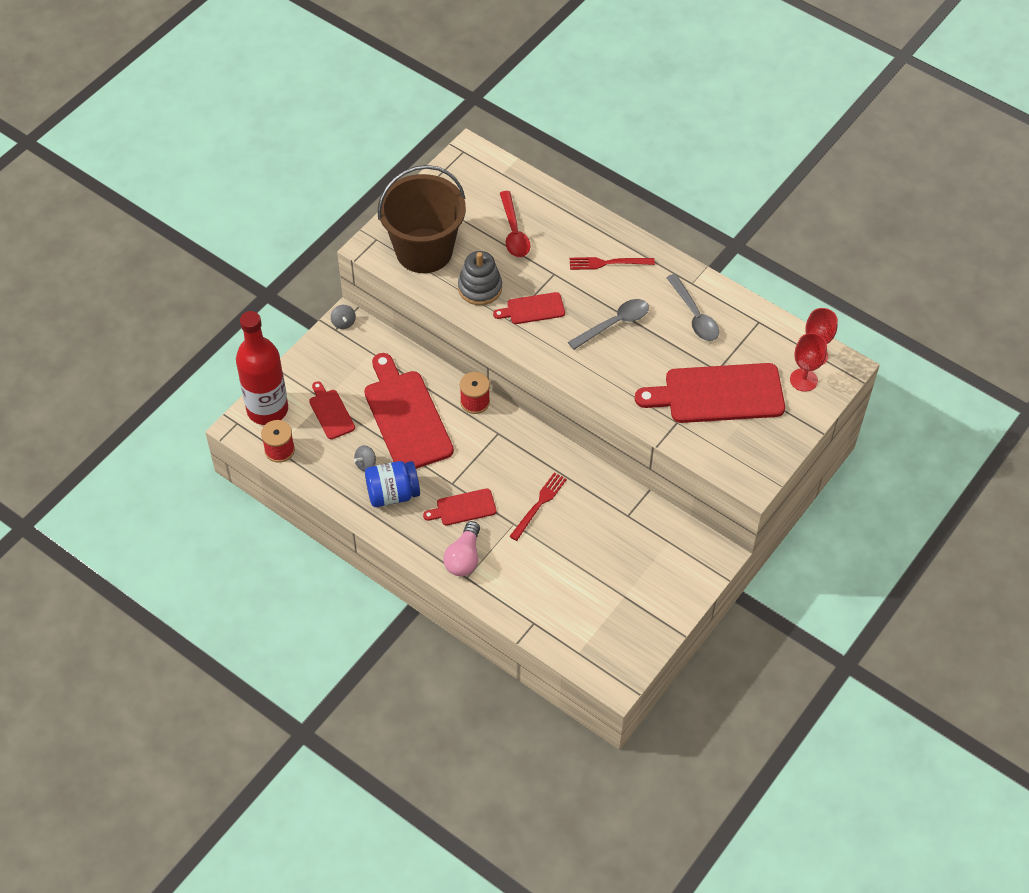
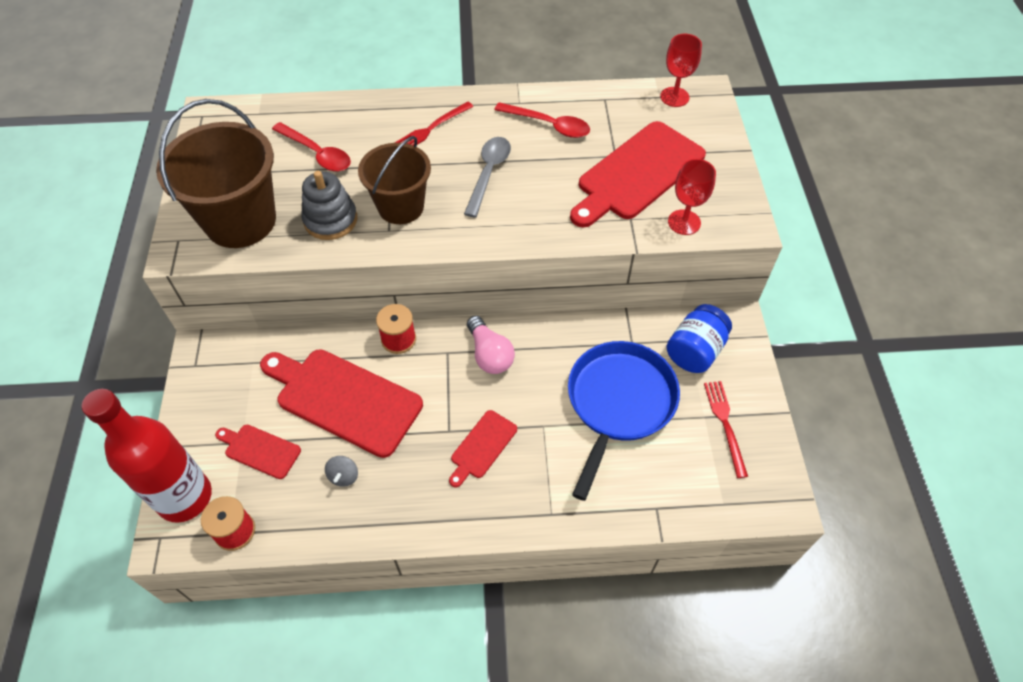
camera: 40 degrees left, 0 degrees up
grey spinning top [331,305,356,329] -> none
blue jar [365,461,420,507] -> blue jar moved to [667,304,732,373]
pink light bulb [443,521,480,576] -> pink light bulb moved to [467,316,515,374]
red cutting board [493,292,565,324] -> brown bucket [358,136,431,224]
red fork [509,472,567,541] -> red fork moved to [704,381,748,478]
grey spoon [666,274,719,341] -> red spoon [494,102,590,138]
red goblet [790,333,827,392] -> red goblet moved to [668,159,716,235]
none -> blue pan [568,341,680,501]

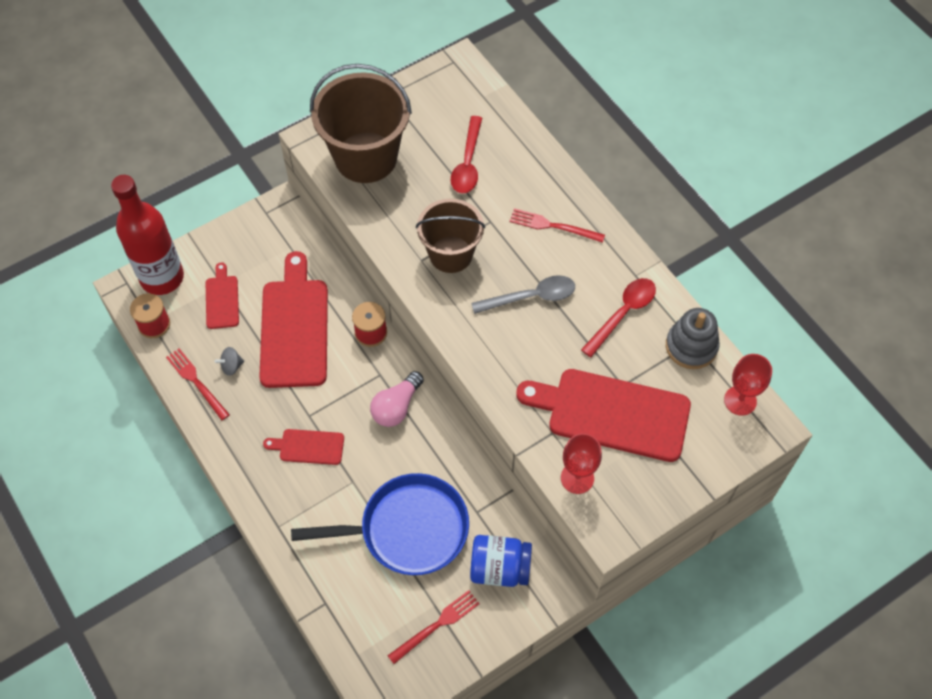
camera: 60 degrees right, 5 degrees up
grey stacking toy [301,171,357,240] -> grey stacking toy moved to [666,308,720,369]
red spoon [494,102,590,138] -> red spoon turned 135 degrees counterclockwise [581,278,656,357]
none -> red fork [166,349,230,420]

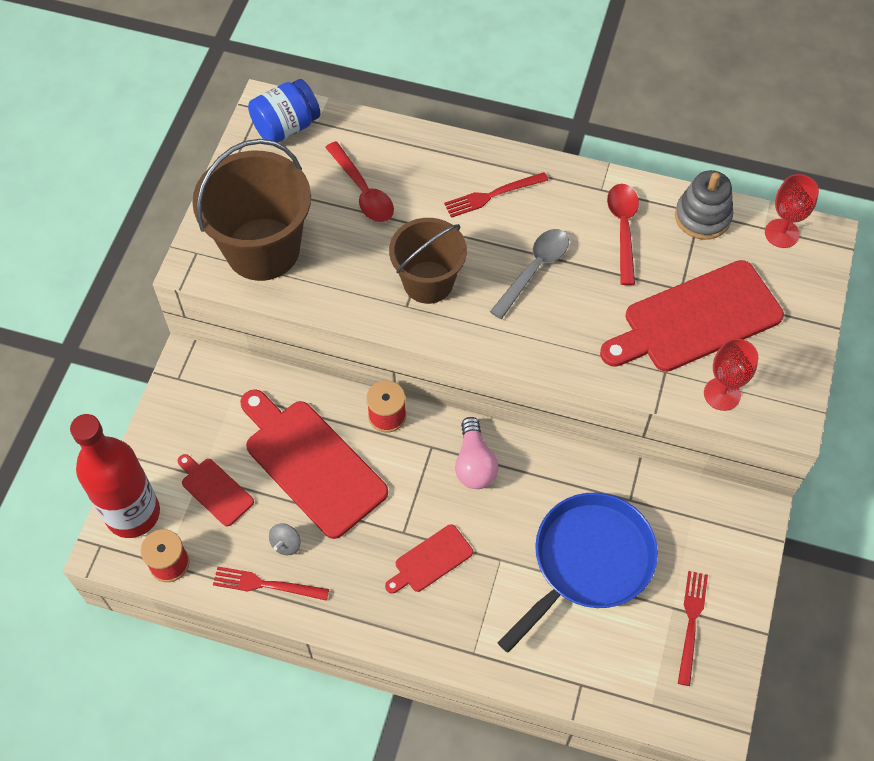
camera: 40 degrees left, 0 degrees up
blue jar [470,535,532,587] -> blue jar moved to [248,79,321,143]

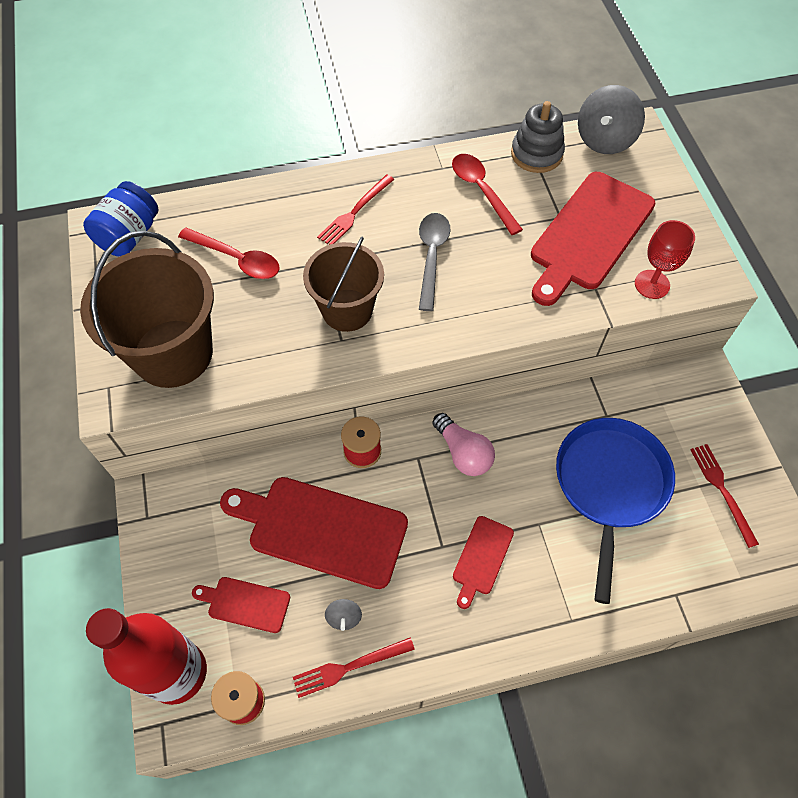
camera: 30 degrees left, 0 degrees up
red goblet [765,174,819,248] -> grey spinning top [578,85,645,154]

